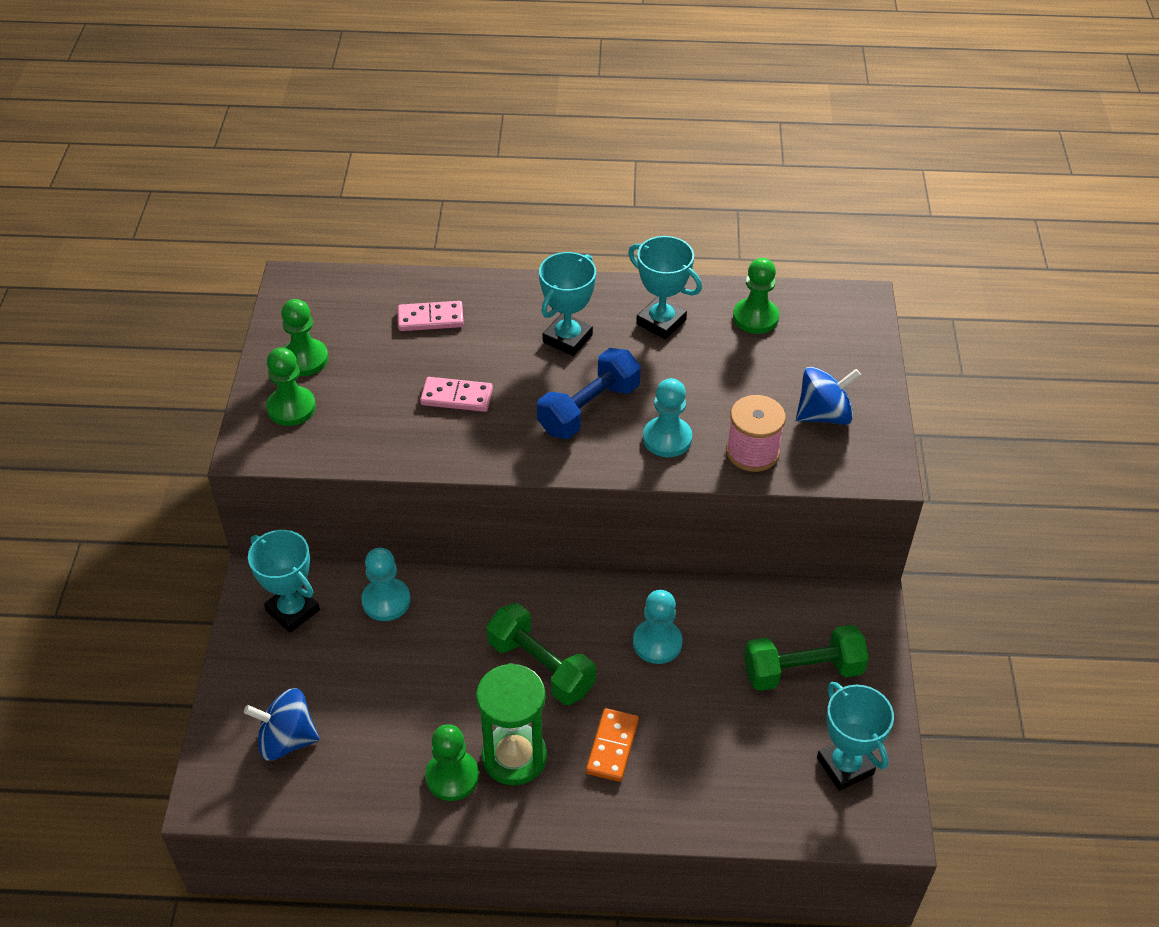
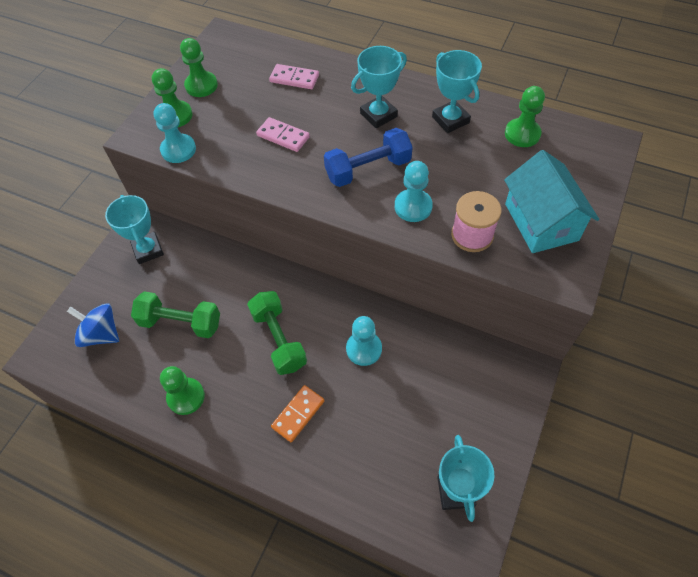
camera: 25 degrees right, 10 degrees up
turquoise pawn [361,548,410,621] -> turquoise pawn moved to [154,103,196,163]
green hourglass [476,663,547,786] -> none
green dumbbell [744,625,869,691] -> green dumbbell moved to [131,291,220,338]
blue spinning top [796,367,861,425] -> turquoise house [504,150,599,253]

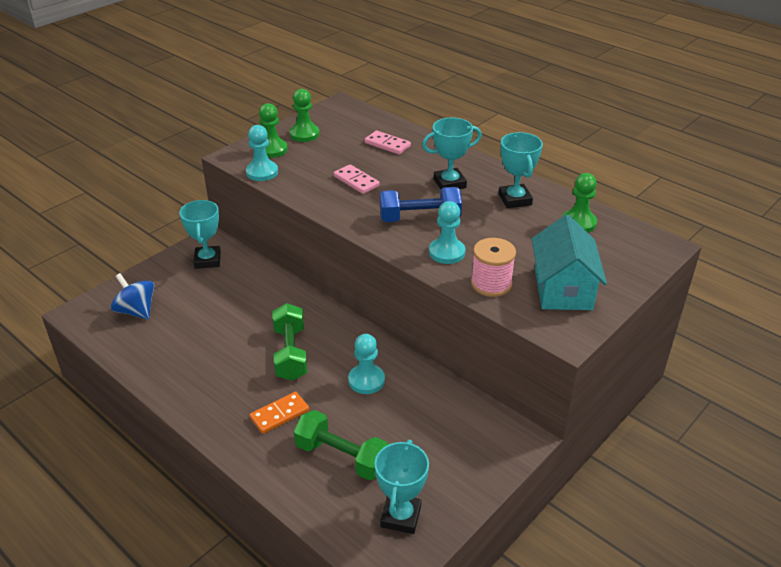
camera: 15 degrees right, 20 degrees down
green dumbbell [131,291,220,338] -> green dumbbell moved to [294,410,388,480]
green pawn [160,366,205,415] -> none

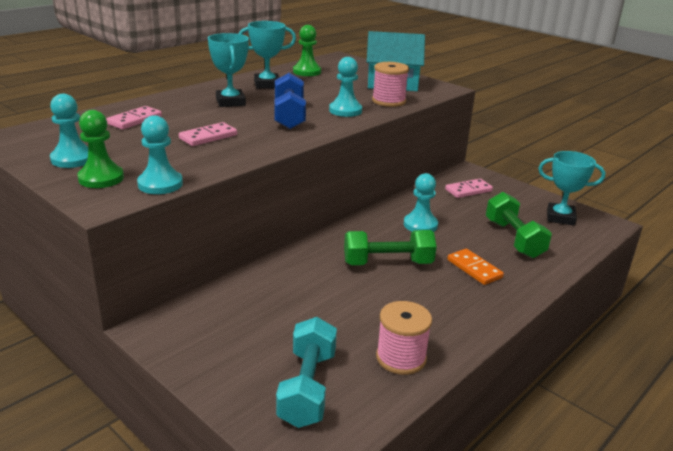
camera: 90 degrees left, 10 degrees down
blue spinning top [111,273,155,320] -> turquoise dumbbell [276,317,337,428]
turquoise trophy [179,200,221,269] -> none
green pawn [290,89,319,142] -> turquoise pawn [50,94,88,168]
green dumbbell [294,410,388,480] -> green dumbbell turned 45 degrees counterclockwise [486,192,552,258]
none -> pink spool [376,301,432,375]
none -> pink domino [445,179,493,198]

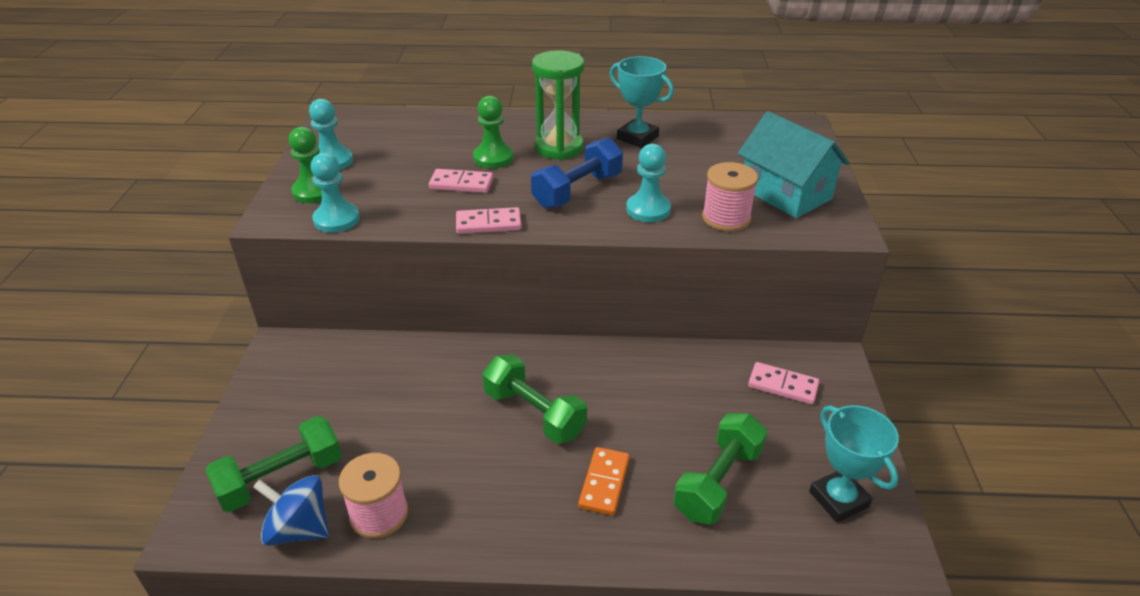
camera: 50 degrees right, 10 degrees up
pink domino [106,106,162,130] -> pink domino moved to [456,207,522,234]
turquoise trophy [208,33,249,107] -> green hourglass [532,50,584,160]
turquoise dumbbell [276,317,337,428] -> green dumbbell [205,416,342,512]
green pawn [293,25,321,76] -> green pawn moved to [473,96,514,168]
turquoise pawn [404,173,438,232] -> none
none -> blue spinning top [253,475,329,546]

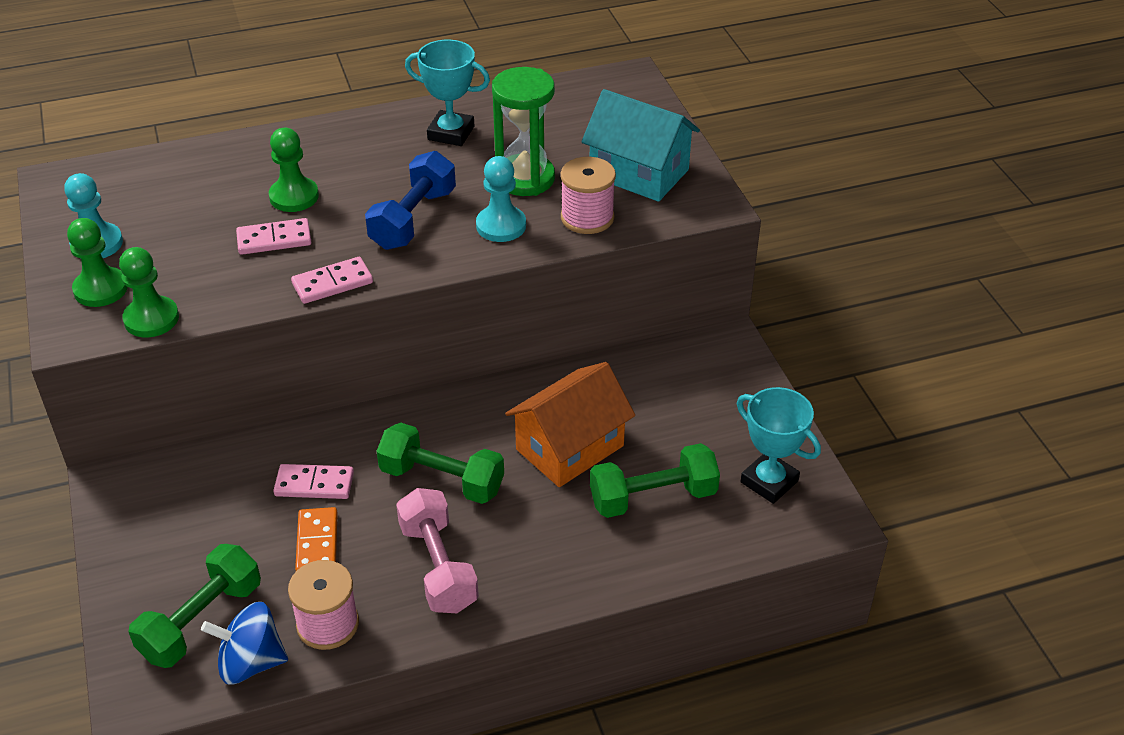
camera: 20 degrees left, 5 degrees up
turquoise pawn [311,153,360,233] -> green pawn [119,247,179,337]
green hourglass [532,50,584,160] -> green hourglass moved to [492,67,555,196]
orange domino [578,447,630,515] -> orange domino moved to [295,507,338,571]
green dumbbell [674,413,767,525] -> green dumbbell turned 60 degrees clockwise [590,443,720,518]
pink domino [748,362,820,405] -> pink domino moved to [273,464,354,499]
none -> pink dumbbell [396,488,479,613]
none -> orange house [505,362,635,487]

